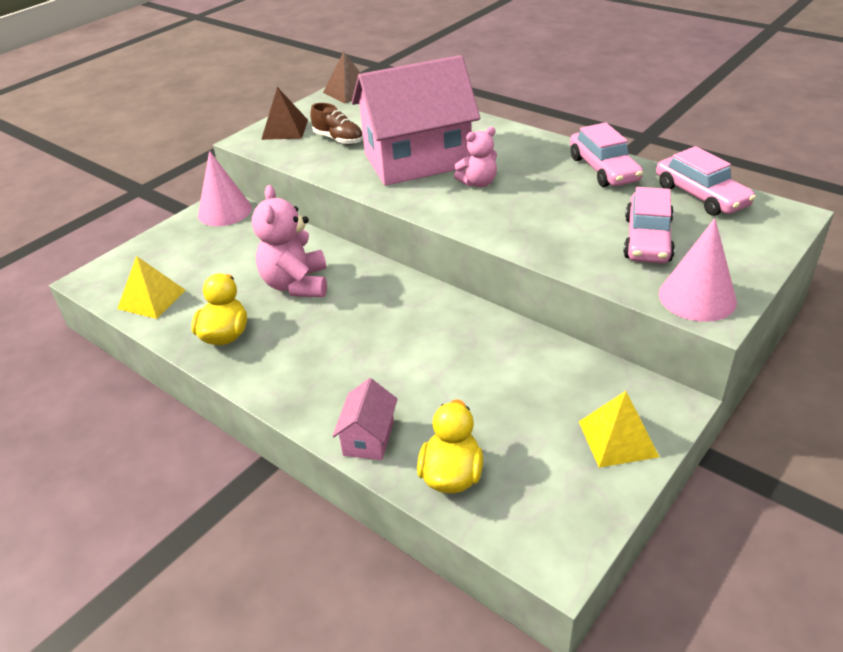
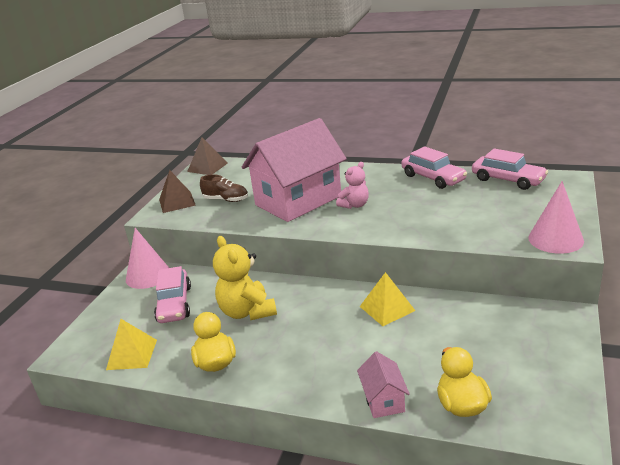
camera: 20 degrees left, 10 degrees down
pink teddy bear [252,185,327,297] -> yellow teddy bear [213,236,277,320]
yellow pyramid [579,391,659,468] -> yellow pyramid moved to [360,272,415,326]
pink car [623,187,675,263] -> pink car moved to [154,266,191,323]

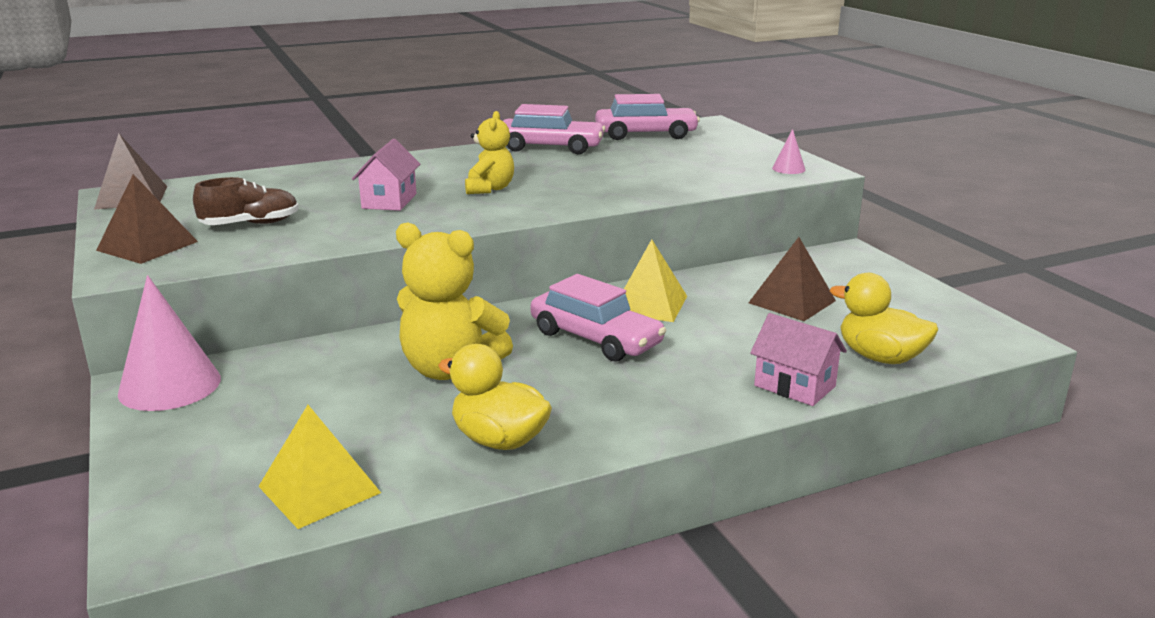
camera: 45 degrees left, 5 degrees down
pink car [154,266,191,323] -> pink car moved to [530,274,666,362]
pink house [242,118,347,222] -> pink house [352,139,421,211], size x0.42
pink teddy bear [336,162,369,209] -> yellow teddy bear [465,111,514,194]
pink cone [528,181,584,254] -> pink cone [772,129,806,174], size x0.47
none -> brown pyramid [748,237,836,321]

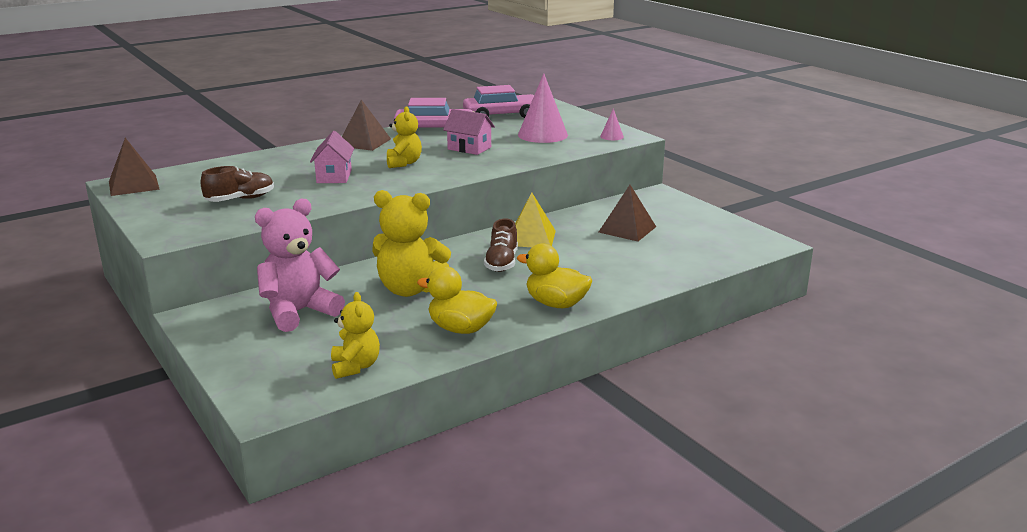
camera: 10 degrees left, 0 degrees up
brown pyramid [96,174,198,264] -> brown pyramid moved to [342,100,391,151]
pink cone [118,275,221,411] -> pink cone moved to [518,73,568,143]
yellow pyramid [258,405,381,529] -> yellow teddy bear [331,292,380,379]
pink car [530,274,666,362] -> brown shoe [484,218,518,272]
pink house [750,313,847,406] -> pink house moved to [443,109,495,155]
yellow duck [830,273,938,364] -> yellow duck moved to [517,243,592,308]
none -> pink teddy bear [255,199,345,332]

